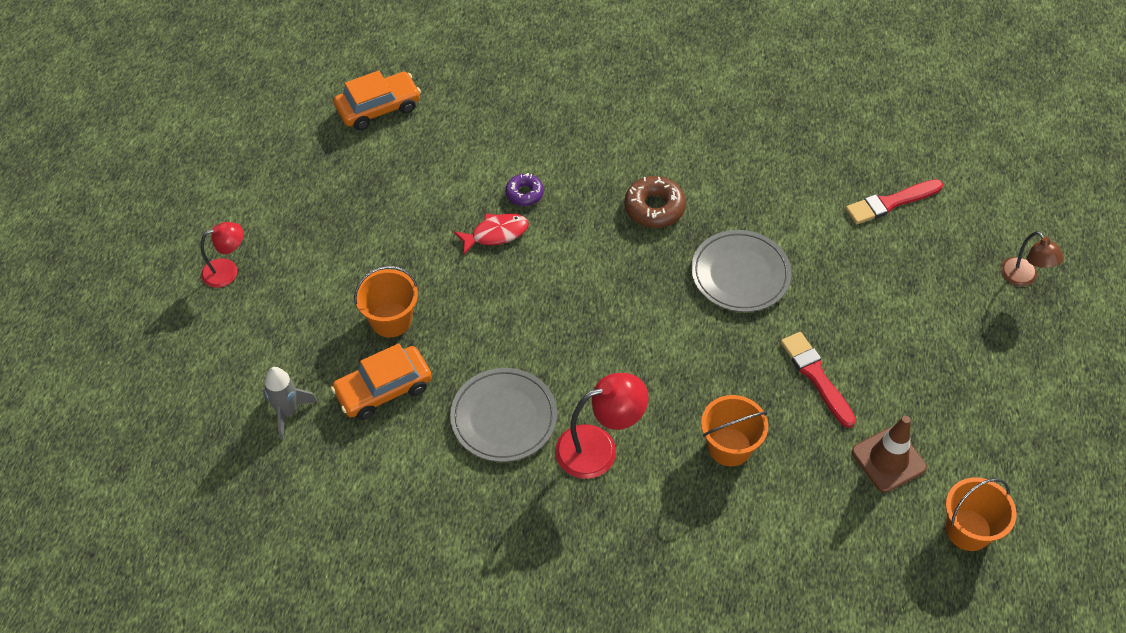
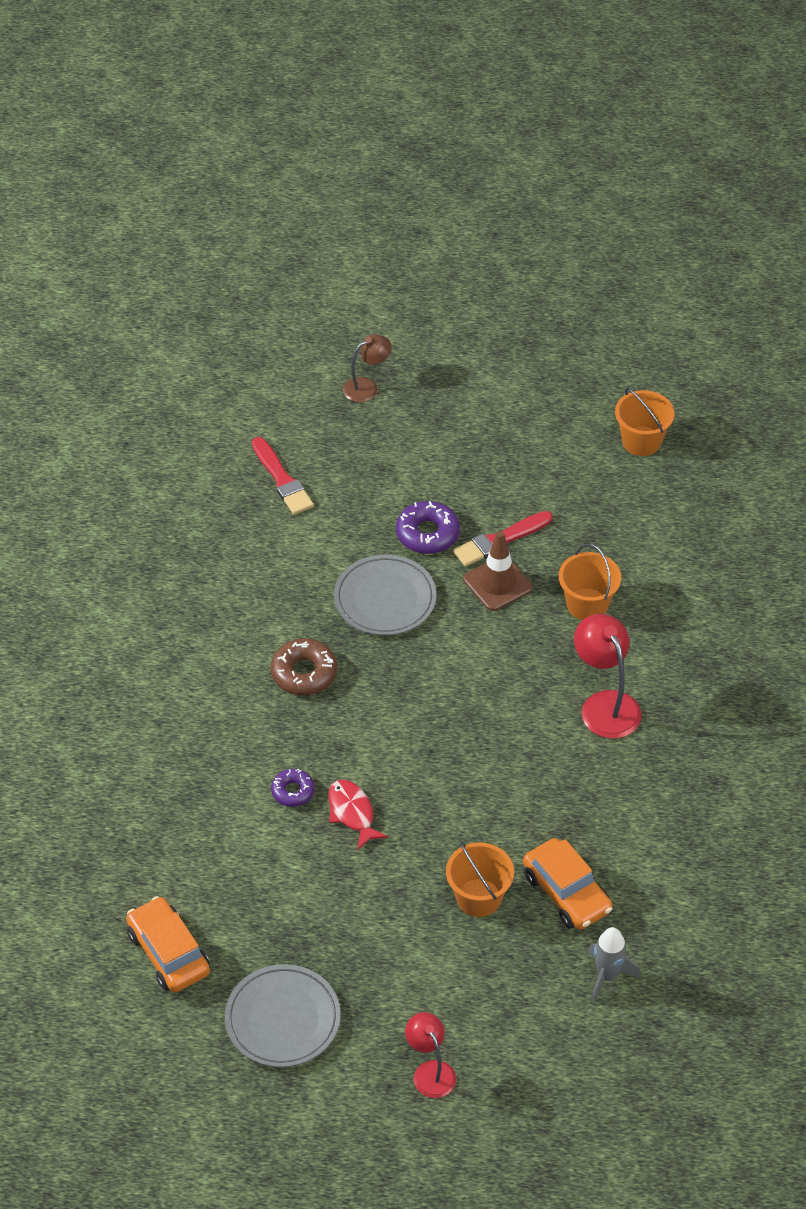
camera: 95 degrees left, 5 degrees down
grey plate [450,368,557,462] -> grey plate moved to [225,964,341,1067]
brown traffic cone [852,416,927,493] -> brown traffic cone moved to [464,531,533,611]
none -> purple donut [396,501,460,554]

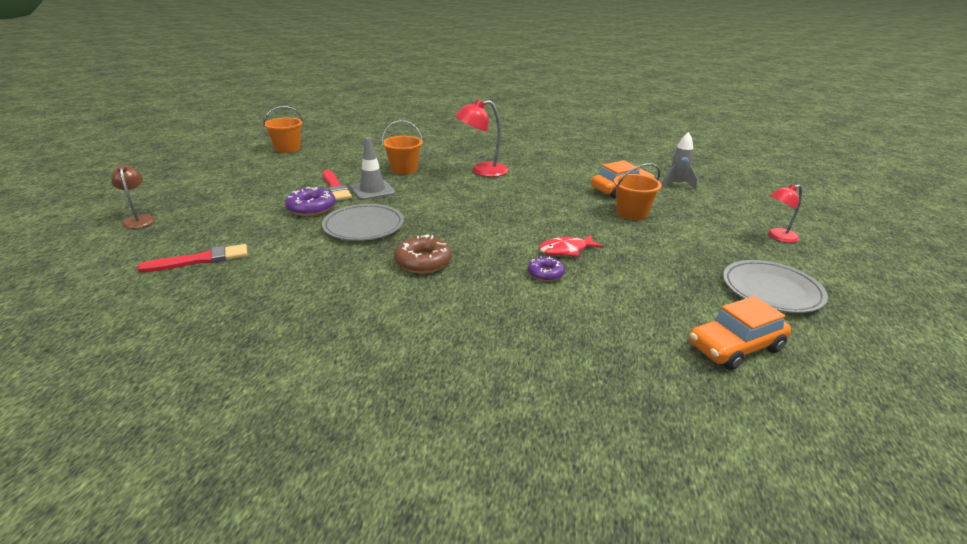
camera: 85 degrees left, 20 degrees down
brown traffic cone [464,531,533,611] -> grey traffic cone [350,137,395,200]

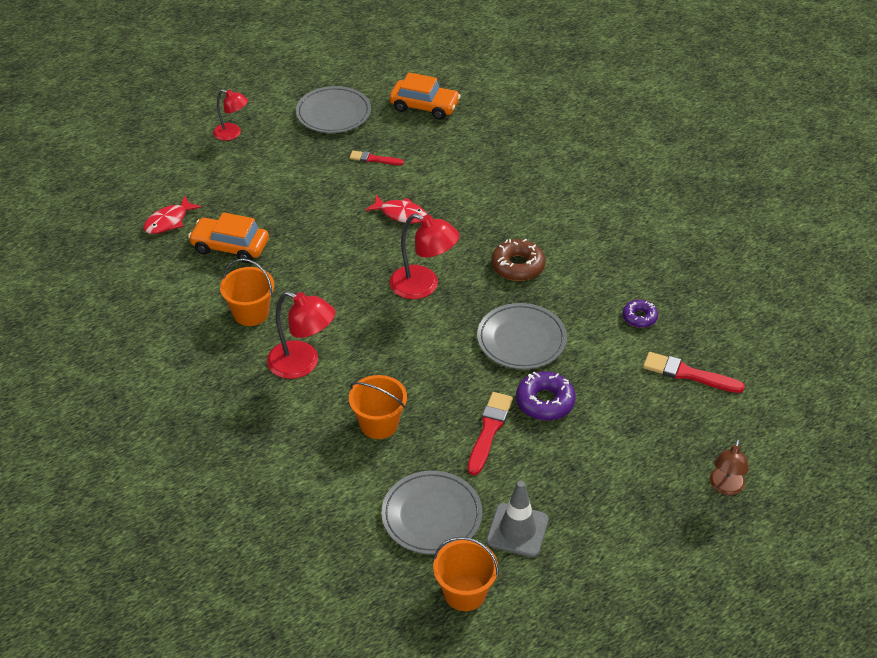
camera: 135 degrees left, 15 degrees up
grey traffic cone [350,137,395,200] -> grey traffic cone moved to [486,481,549,557]
purple donut [528,256,565,281] -> purple donut moved to [622,300,658,328]
orange bucket [614,163,662,220] -> orange bucket moved to [220,258,274,326]
grey rocket [661,132,698,190] -> red fish [144,195,202,234]
none -> red brush [350,151,404,165]
none -> grey plate [381,471,482,554]
none -> red lamp [389,214,459,299]

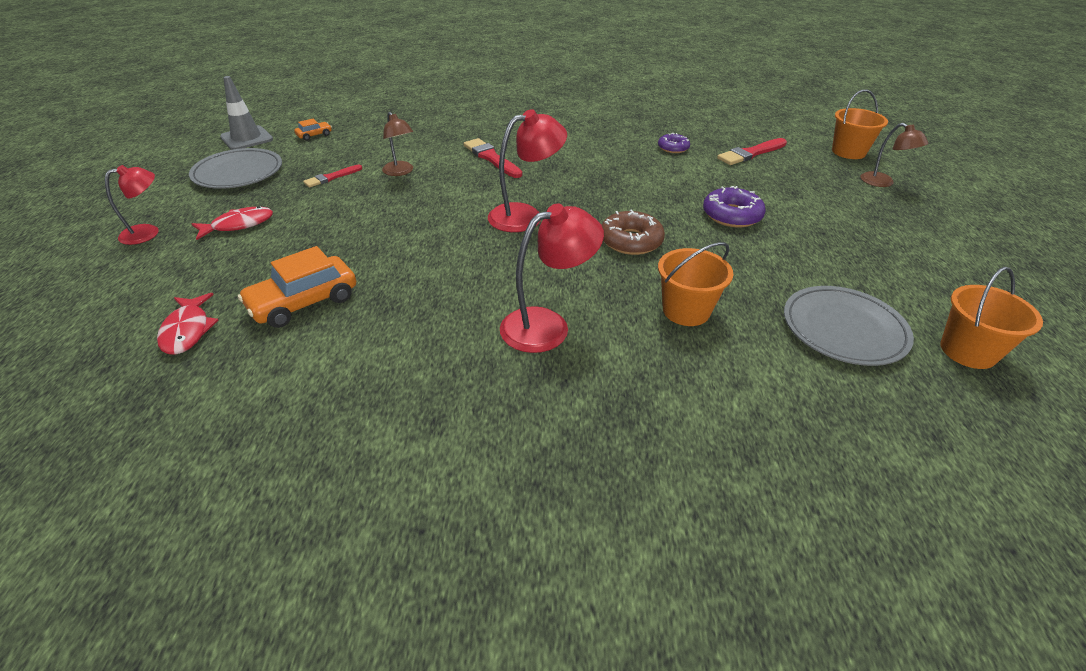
camera: 55 degrees left, 5 degrees down
orange bucket [220,258,274,326] -> orange bucket moved to [832,90,888,159]
red fish [365,195,427,223] -> red fish moved to [192,206,273,240]
orange car [389,72,461,120] -> orange car [294,119,332,141], size x0.49
red brush [467,392,513,475] -> red brush moved to [464,138,522,178]
grey plate [477,303,567,369] -> none
grey traffic cone [486,481,549,557] -> grey traffic cone moved to [220,76,273,150]
brown donut [491,239,545,281] -> brown donut moved to [602,210,665,255]
none -> brown lamp [382,112,413,176]

